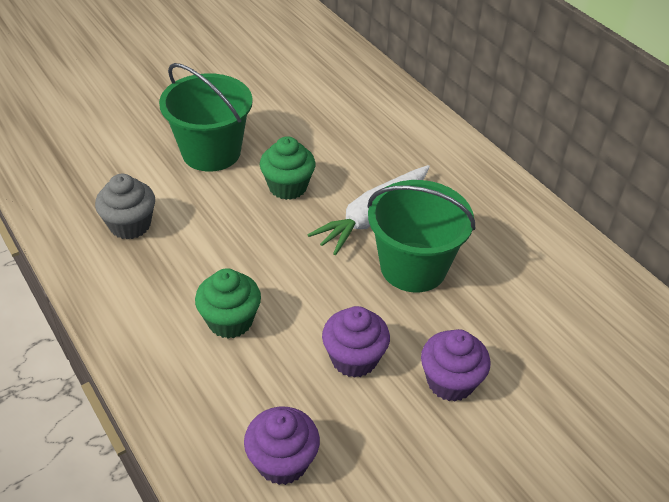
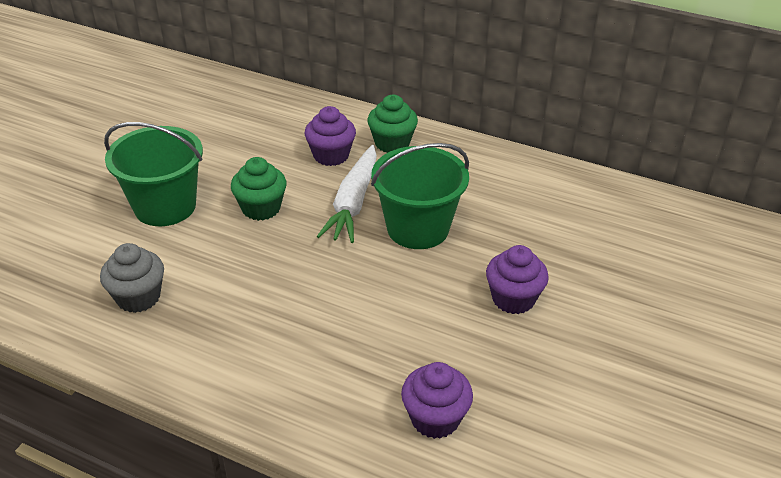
camera: 30 degrees left, 5 degrees down
green cupcake [195,268,261,338] -> green cupcake moved to [368,95,418,153]
purple cupcake [322,306,390,378] -> purple cupcake moved to [305,106,356,166]

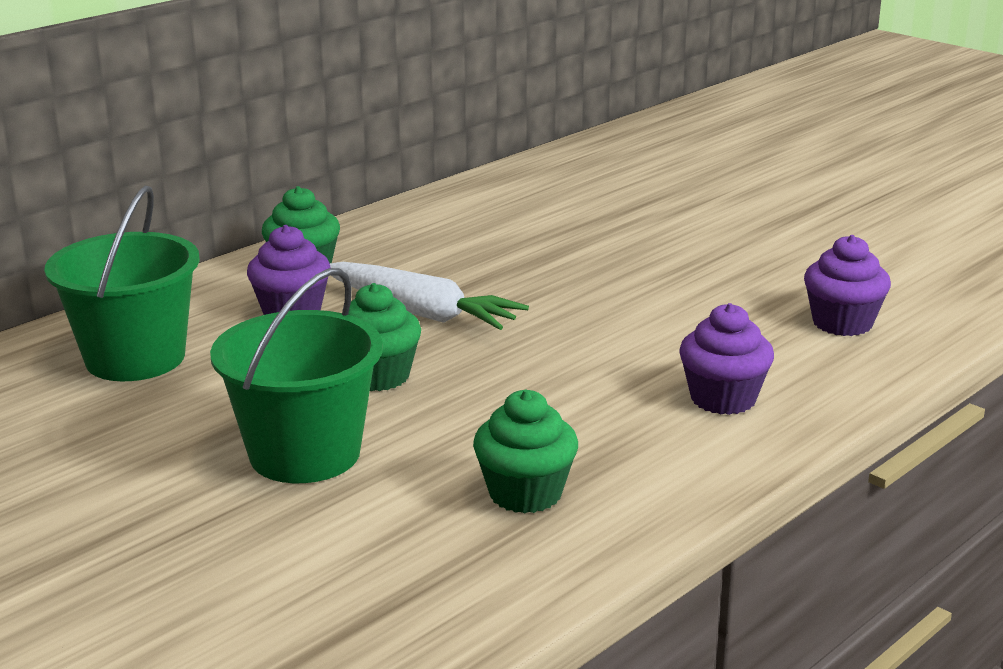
camera: 70 degrees left, 15 degrees down
grey cupcake [100,243,164,313] -> green cupcake [473,390,578,513]
green bucket [371,143,469,249] -> green bucket moved to [44,186,200,381]
purple cupcake [486,245,549,314] -> purple cupcake moved to [679,303,774,415]

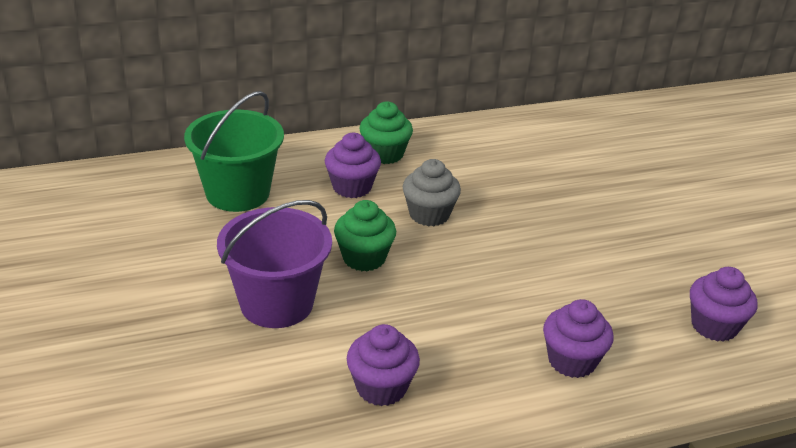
camera: 25 degrees right, 10 degrees up
green bucket [210,268,383,483] -> purple bucket [217,200,332,328]
white carrot [330,262,529,330] -> grey cupcake [403,159,461,226]
green cupcake [473,390,578,513] -> purple cupcake [347,324,420,406]

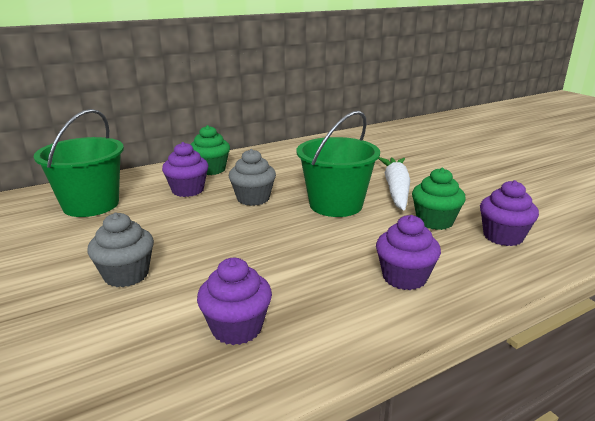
camera: 10 degrees left, 10 degrees down
purple bucket [217,200,332,328] -> grey cupcake [87,213,154,287]
green cupcake [334,200,396,272] -> green cupcake moved to [412,168,466,230]
none -> green bucket [297,111,380,217]
none -> white carrot [378,157,410,211]

